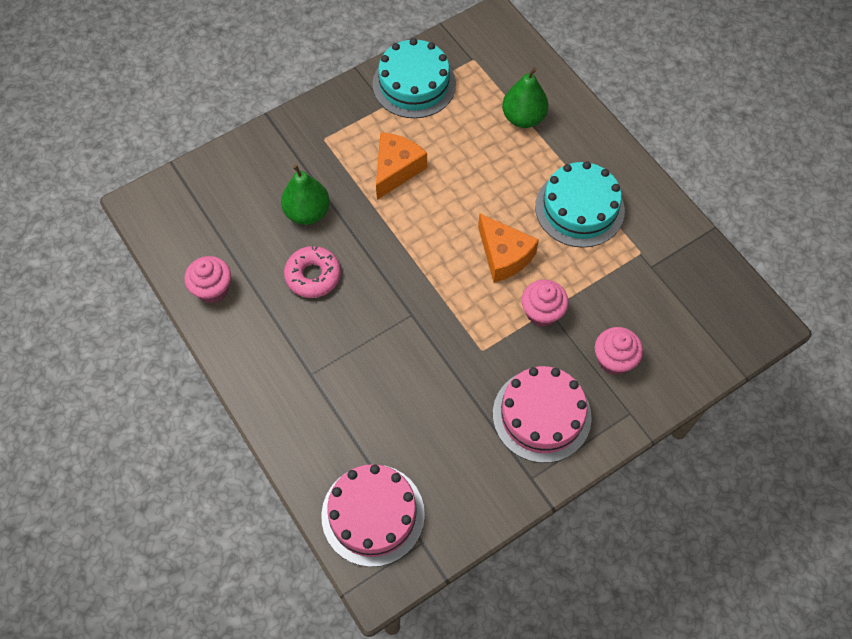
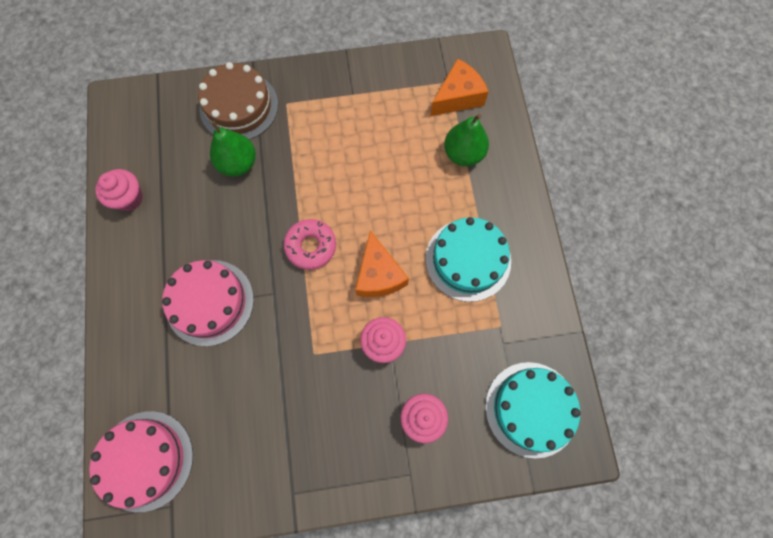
camera: 25 degrees right, 10 degrees up
pink donut [284,246,341,298] -> pink donut moved to [284,219,336,270]
turquoise cake [372,38,456,118] -> turquoise cake moved to [485,362,581,458]
orange cheese [376,132,427,200] -> orange cheese moved to [430,59,489,116]
pink cake [493,366,592,463] -> pink cake moved to [162,260,254,346]
none -> brown cake [198,62,278,140]

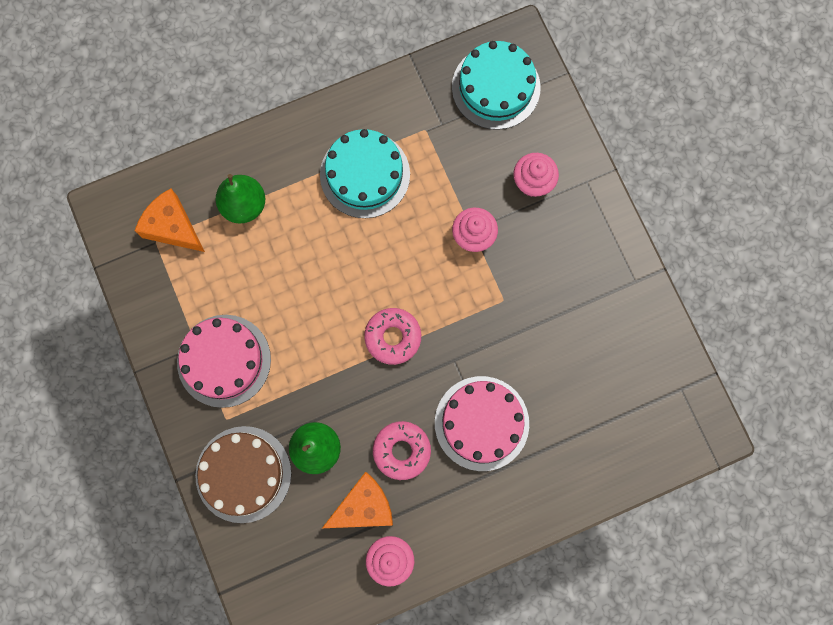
camera: 105 degrees left, 5 degrees up
pink cake [89,411,193,512] -> pink cake moved to [177,315,271,408]
orange cheese [355,230,409,297] -> orange cheese moved to [322,472,393,528]
none -> pink donut [373,421,431,480]

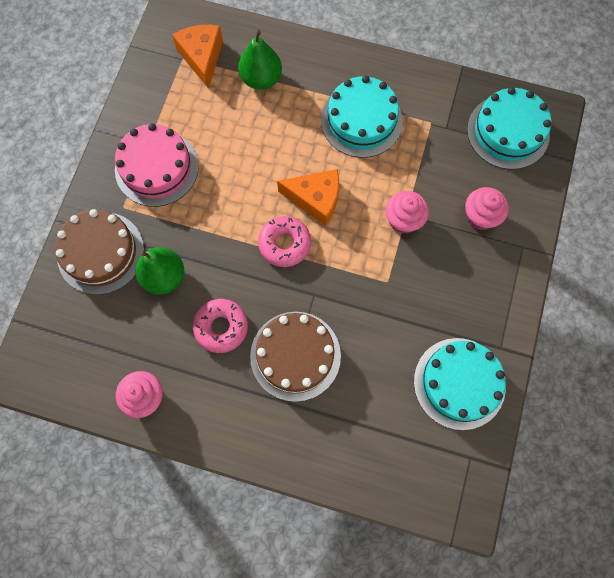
camera: 40 degrees right, 5 degrees down
orange cheese [322,472,393,528] -> orange cheese moved to [277,169,339,226]
pink cake [435,376,529,471] -> brown cake [250,312,341,402]
none -> turquoise cake [414,338,506,430]

